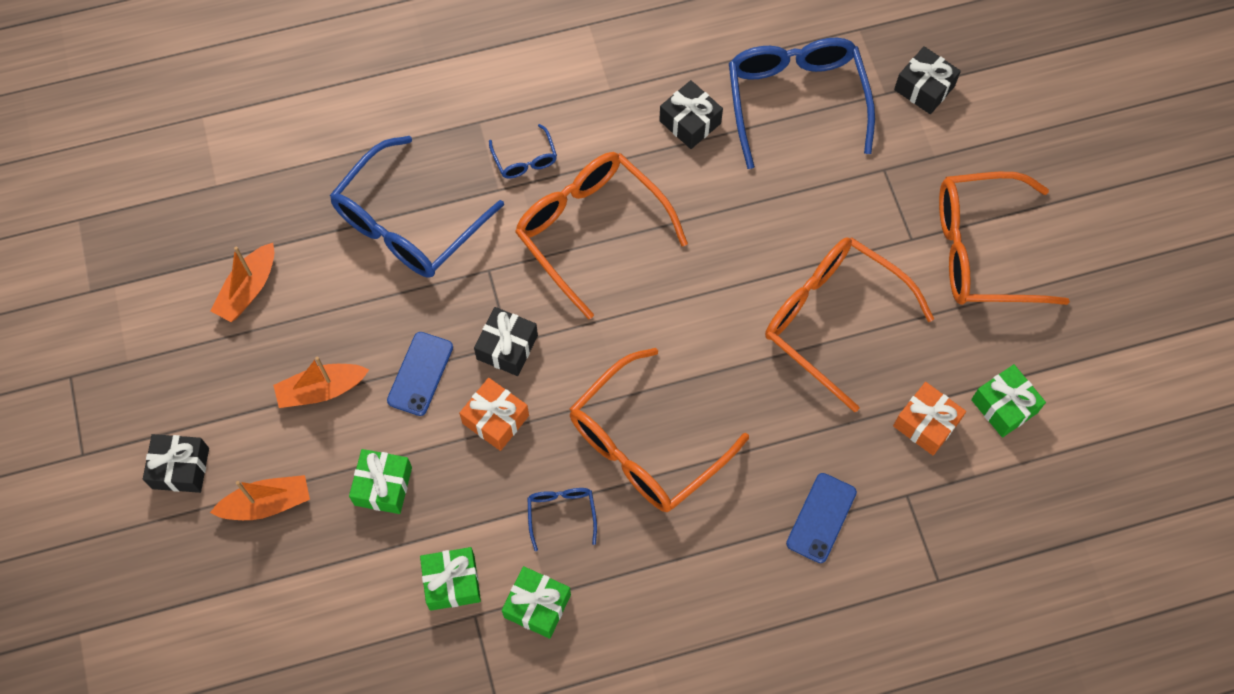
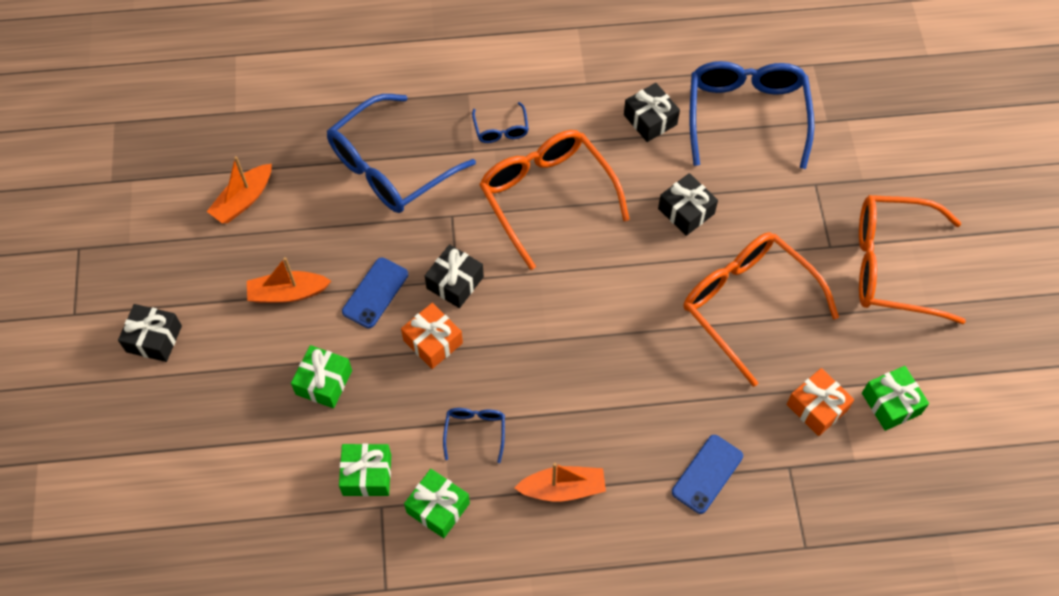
camera: 10 degrees right, 5 degrees down
orange boat [210,475,310,520] -> orange boat moved to [514,463,606,502]
orange glasses [570,348,749,512] -> none
black gift [894,46,961,114] -> black gift moved to [658,173,718,236]

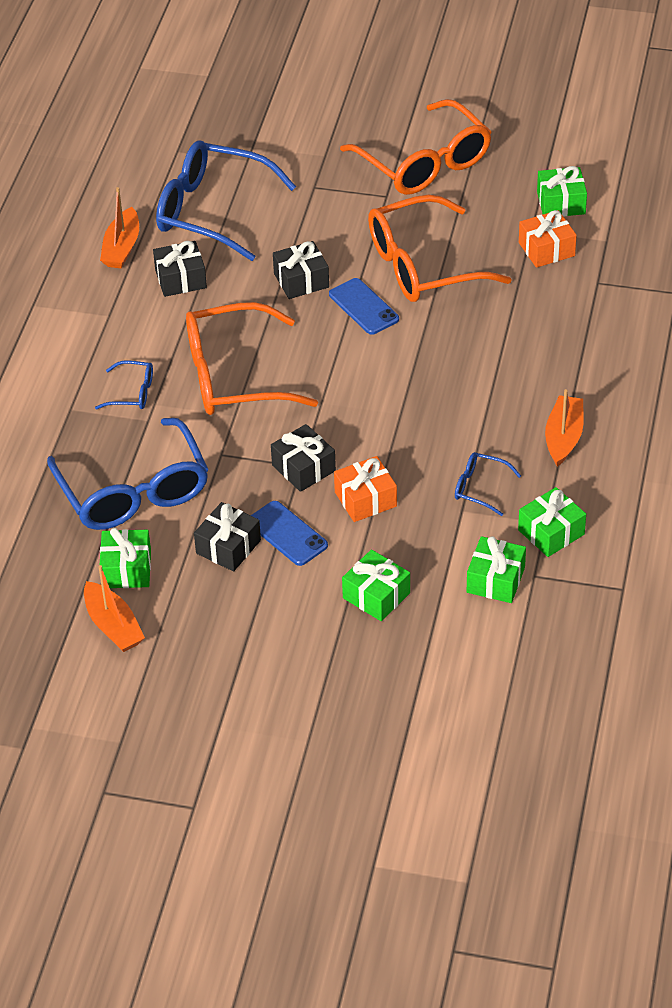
camera: 70 degrees left, 15 degrees down
black gift [118,304,182,362] -> black gift moved to [194,502,261,572]
orange boat [247,257,331,303] -> orange boat moved to [100,187,139,268]
blue phone [672,435,743,514] -> blue phone moved to [329,278,399,335]
orange glasses [859,195,966,324] -> orange glasses turned 60 degrees counterclockwise [340,99,492,195]
none -> green gift [100,528,151,588]

